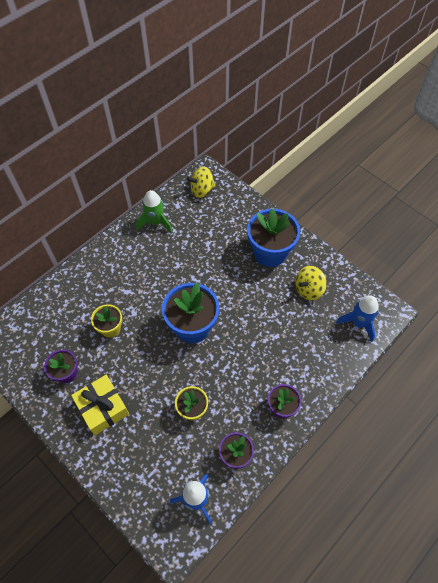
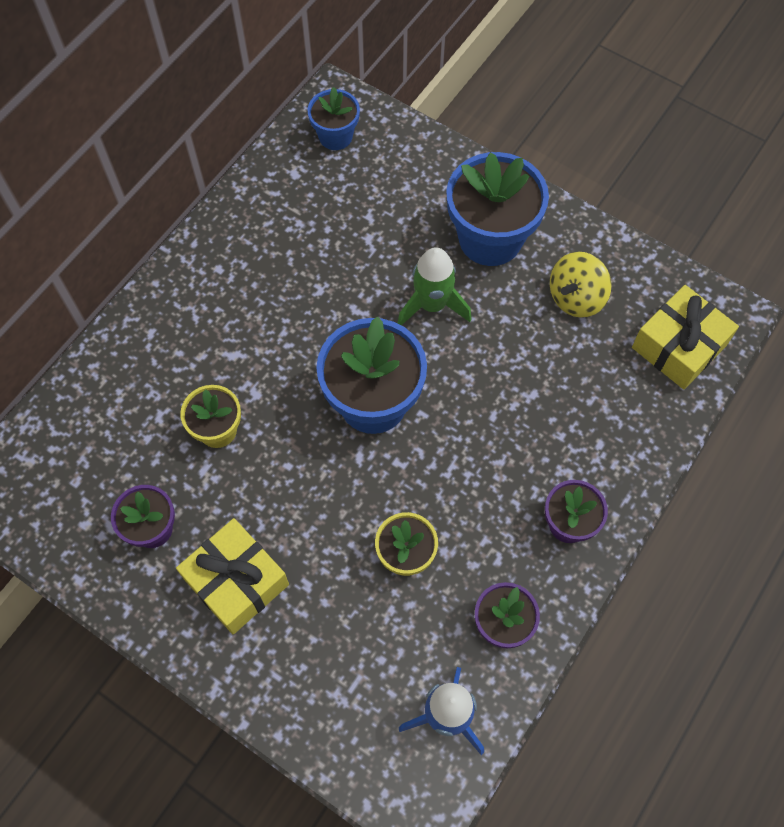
camera: 10 degrees left, 5 degrees up
green rocket [136,190,173,233] -> green rocket moved to [397,247,472,326]
yellow spinning top [187,167,216,198] -> blue flower pot [307,87,360,150]
blue rocket [336,296,379,342] -> yellow gift [632,285,739,389]

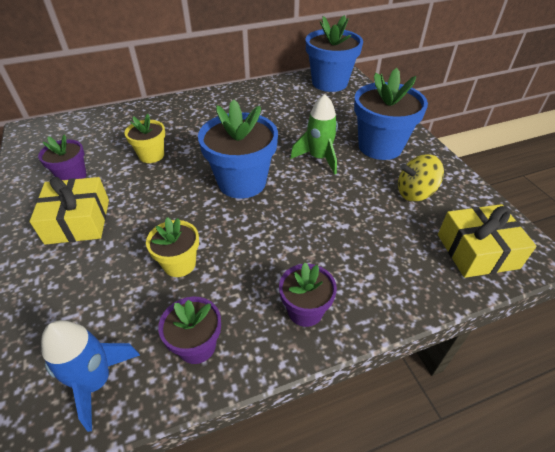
camera: 35 degrees right, 20 degrees down
blue flower pot [307,87,360,150] -> blue flower pot [306,15,363,92], size x1.80

